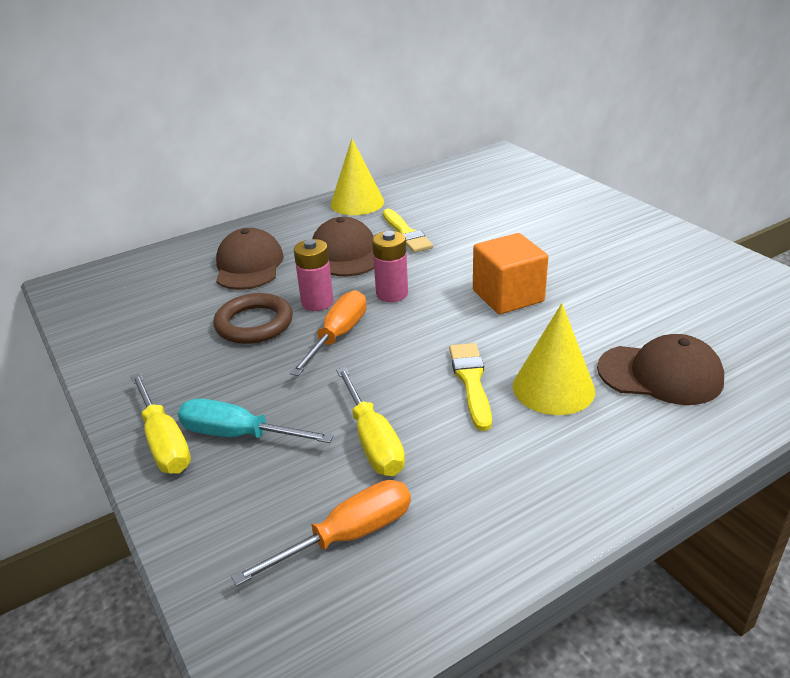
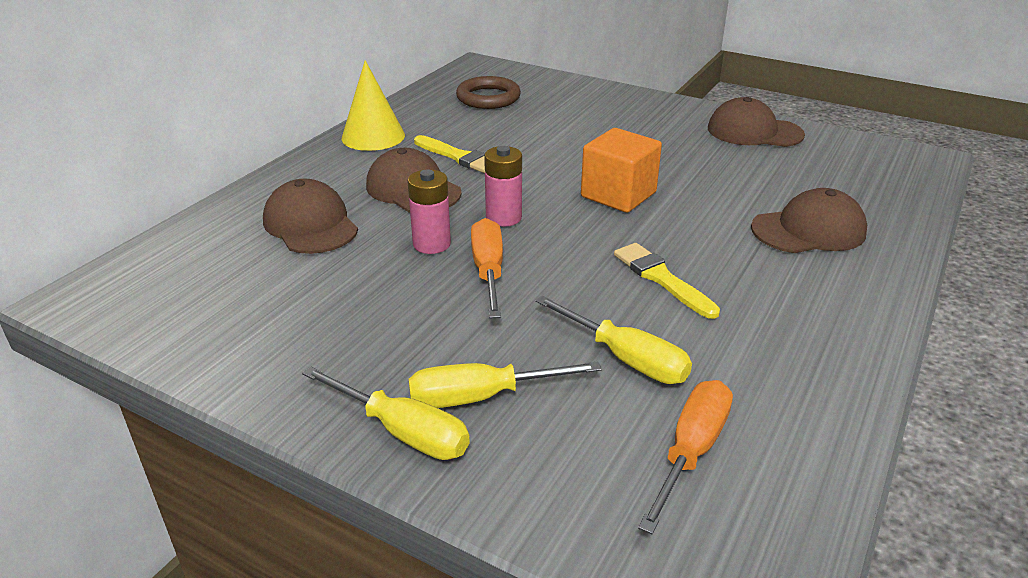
camera: 30 degrees left, 0 degrees up
turquoise screwdriver [178,398,334,443] -> yellow screwdriver [409,361,602,408]
brown ring [213,293,293,344] -> brown ring moved to [456,76,521,109]
yellow cone [513,303,595,415] -> none
none -> brown cap [708,97,805,147]

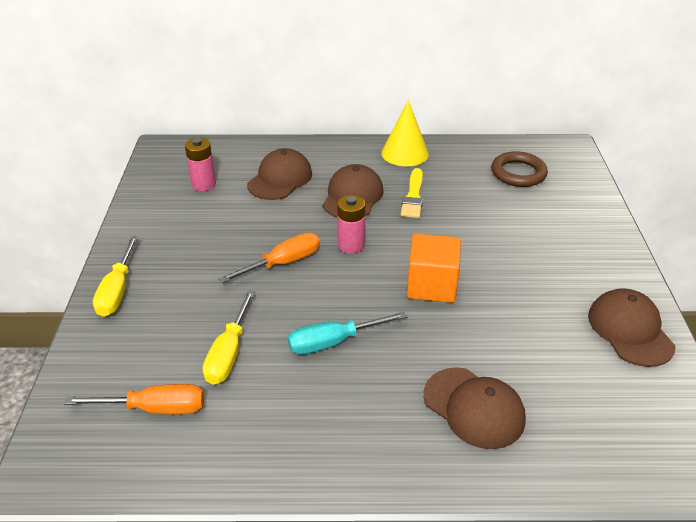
camera: 60 degrees right, 5 degrees up
pink battery [408,169,451,254] -> pink battery moved to [185,138,216,191]
yellow screwdriver [409,361,602,408] -> none
yellow brush [614,243,720,319] -> turquoise screwdriver [288,311,408,355]

